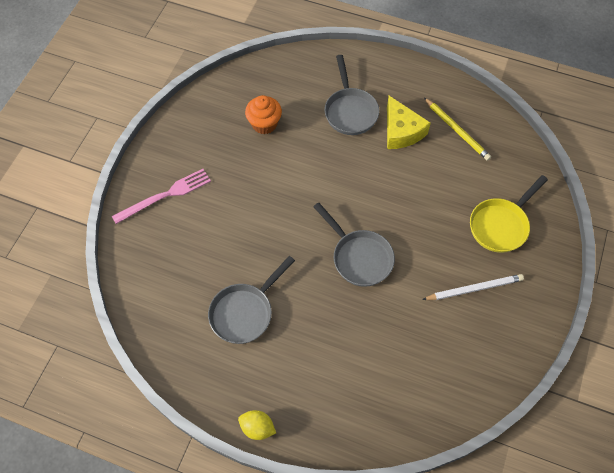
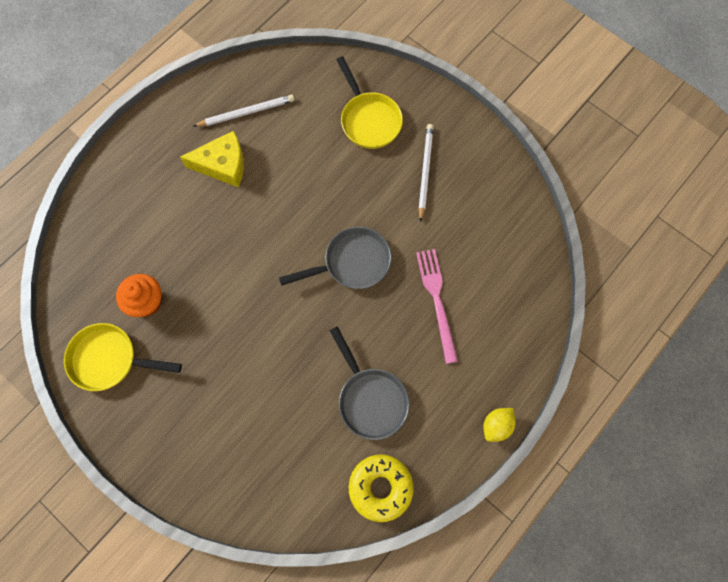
camera: 70 degrees left, 10 degrees up
pink fork [112,169,211,224] -> pink fork moved to [416,249,458,364]
grey pan [325,55,379,135] -> none
yellow pencil [424,98,491,161] -> white pencil [194,94,294,127]
none -> yellow pan [64,323,182,391]
none -> yellow donut [349,454,414,522]

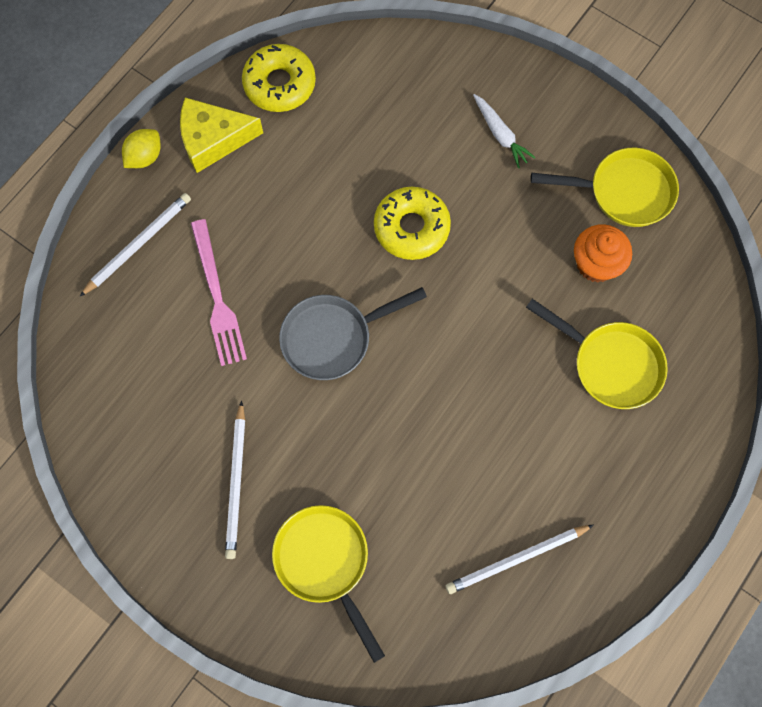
camera: 175 degrees right, 0 degrees up
yellow cheese [180,131,244,187] -> yellow cheese moved to [180,97,263,173]
grey pan [330,326,410,440] -> none
none -> white pencil [80,193,191,296]
none -> yellow donut [374,187,451,260]
none -> white carrot [473,94,536,168]
none -> yellow pan [526,299,668,409]

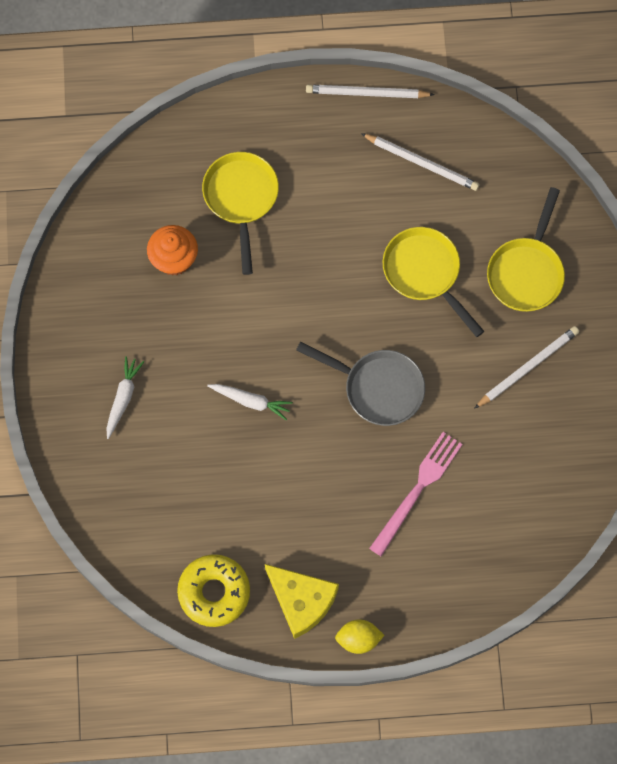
camera: 130 degrees left, 0 degrees up
white pencil [80,193,191,296] -> white pencil moved to [306,84,435,98]
yellow donut [374,187,451,260] -> white carrot [207,384,293,420]
yellow pan [531,148,679,227] -> yellow pan moved to [383,227,484,337]

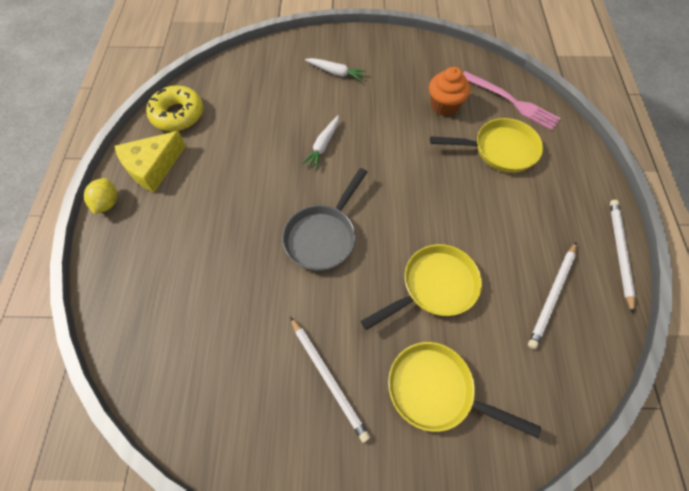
camera: 95 degrees right, 10 degrees down
pink fork [369,432,463,556] -> pink fork moved to [462,71,561,130]

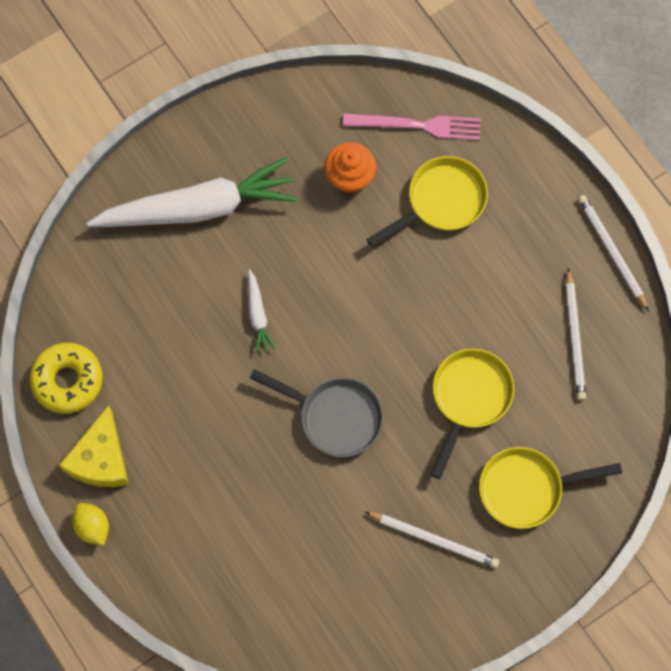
camera: 35 degrees left, 10 degrees up
grey pan [282,168,367,271] -> grey pan turned 60 degrees counterclockwise [249,369,383,457]
white carrot [305,58,366,81] -> white carrot [87,157,298,227], size x2.41

